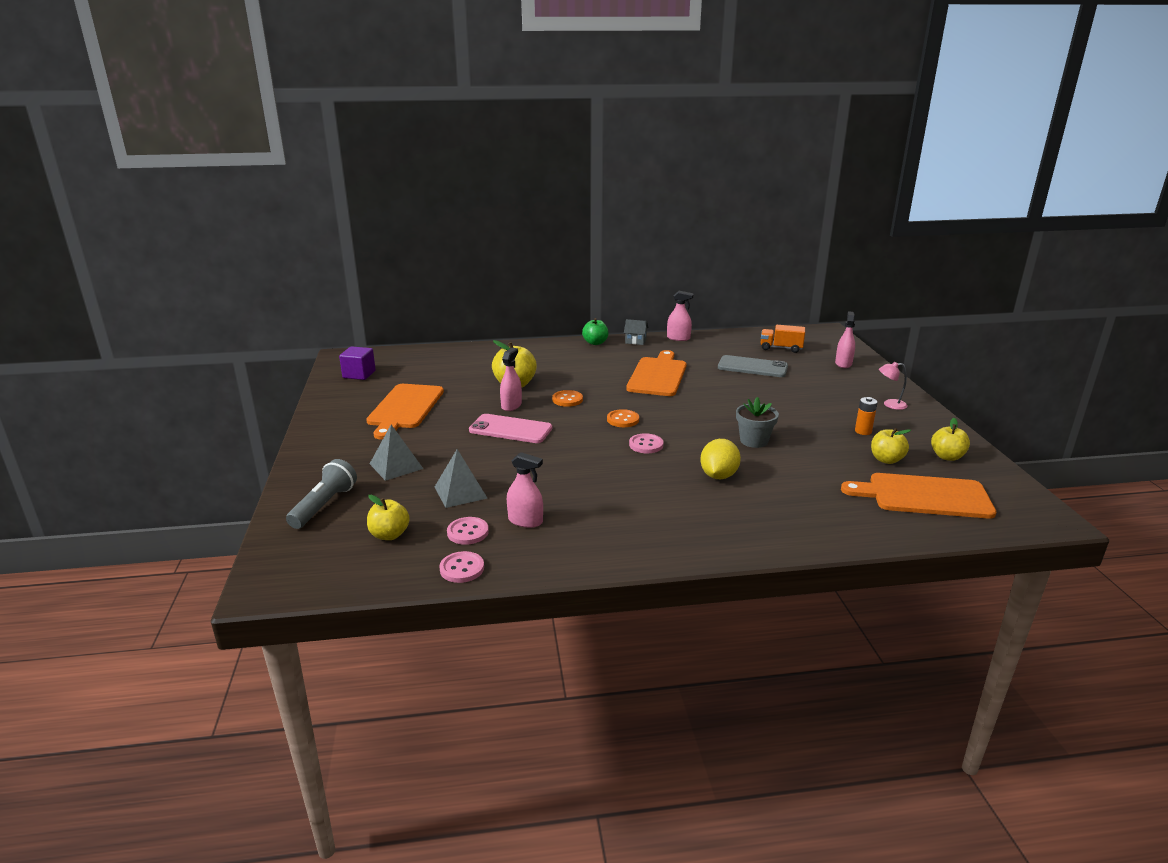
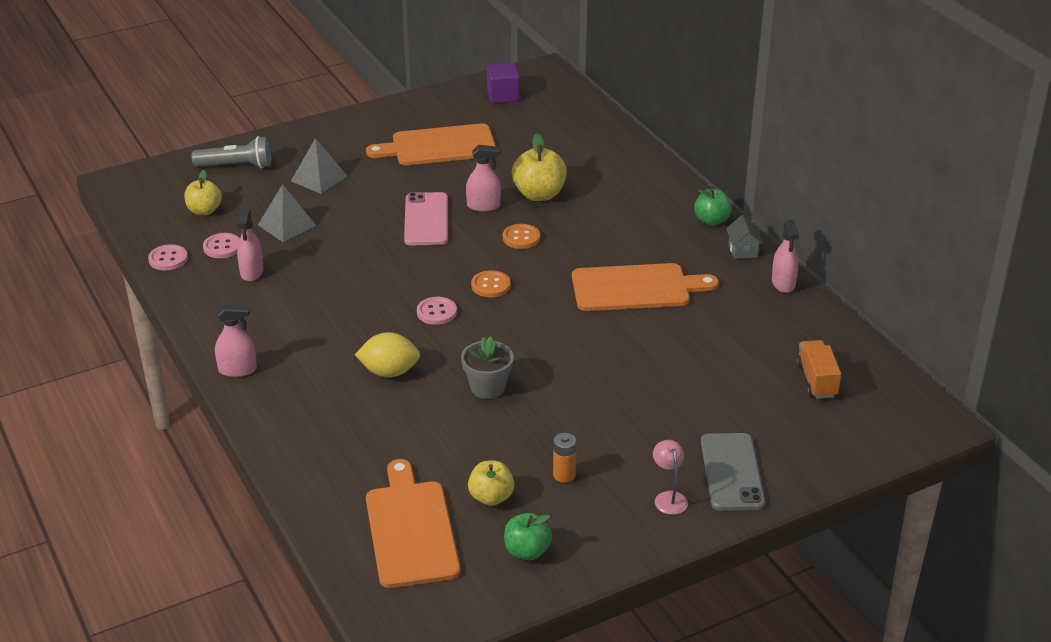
camera: 70 degrees right, 10 degrees up
grey phone [718,355,788,377] -> grey phone moved to [701,433,765,511]
pink spray bottle [835,311,855,368] -> pink spray bottle moved to [215,304,257,377]
yellow apple [931,418,970,461] -> green apple [504,513,552,560]

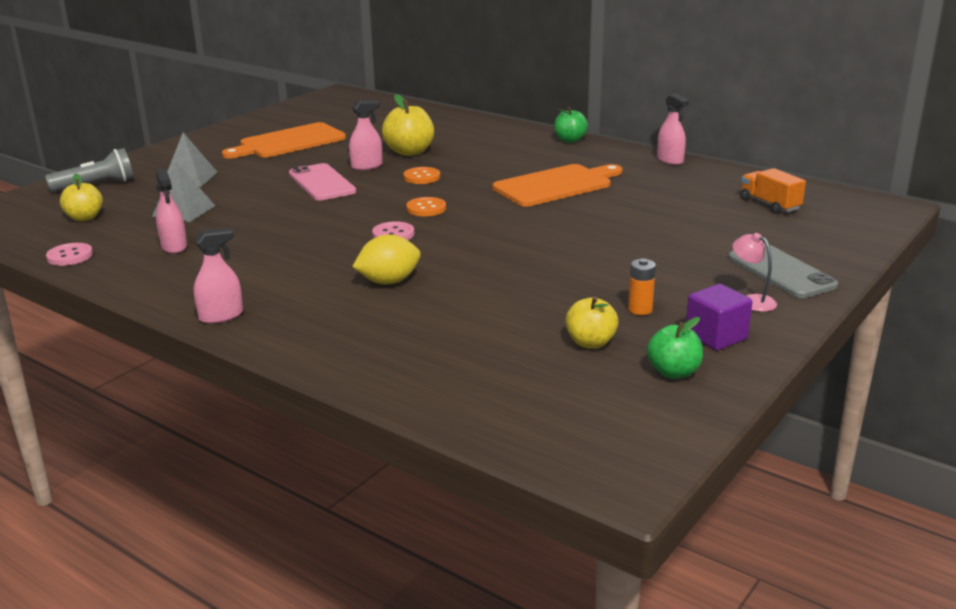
camera: 25 degrees left, 10 degrees down
pink button [203,233,240,258] -> none
orange cutting board [366,459,460,588] -> none
grey flower pot [461,336,514,399] -> none
purple cube [487,63,519,103] -> purple cube moved to [686,284,752,351]
grey house [726,215,763,259] -> none

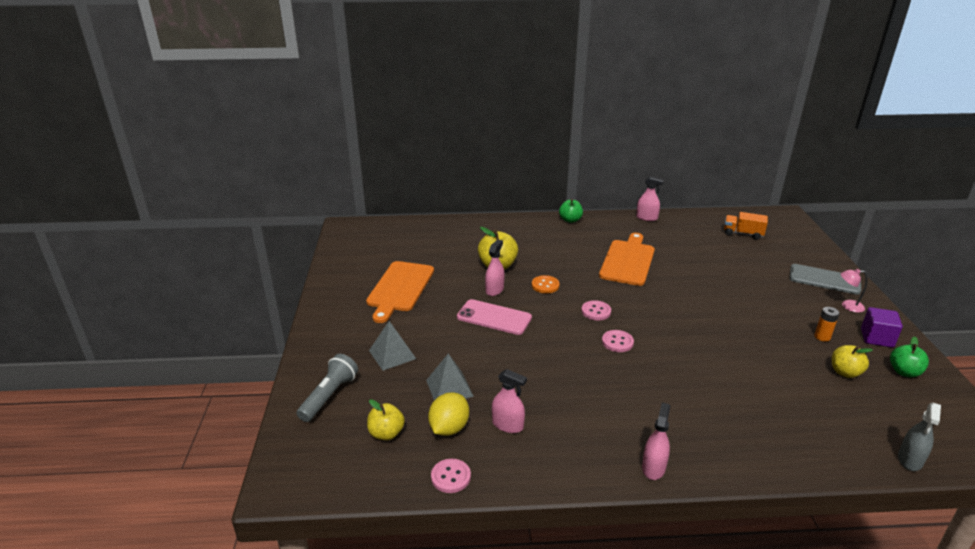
camera: 40 degrees left, 5 degrees up
yellow lemon [352,234,421,284] -> yellow lemon moved to [428,392,469,436]
orange button [406,197,446,216] -> pink button [582,300,611,320]
none -> grey spray bottle [898,402,941,471]

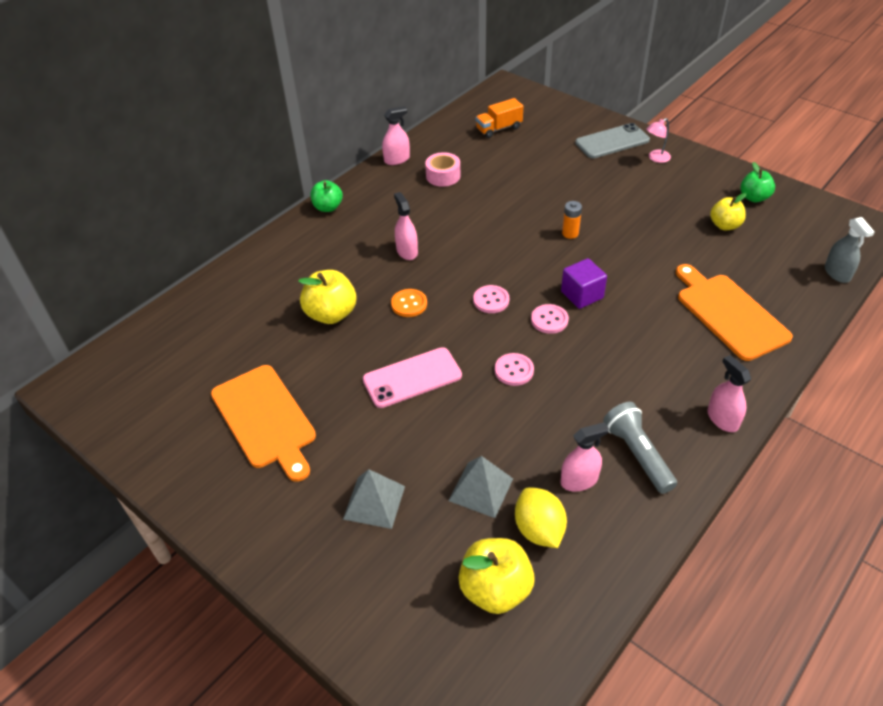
camera: 45 degrees left, 15 degrees up
grey flashlight [297,354,358,422] -> grey flashlight moved to [603,402,677,494]
yellow apple [367,399,405,440] -> yellow apple [458,538,535,614], size x1.51
pink button [431,459,471,493] -> pink button moved to [495,353,534,386]
pink spray bottle [485,240,505,296] -> pink spray bottle moved to [394,192,418,260]
orange cutting board [599,233,655,286] -> orange cutting board moved to [676,264,793,361]
orange battery [814,307,839,342] -> orange battery moved to [562,201,582,239]
purple cube [861,307,903,348] -> purple cube moved to [561,258,607,309]
none -> pink tape [425,152,460,187]

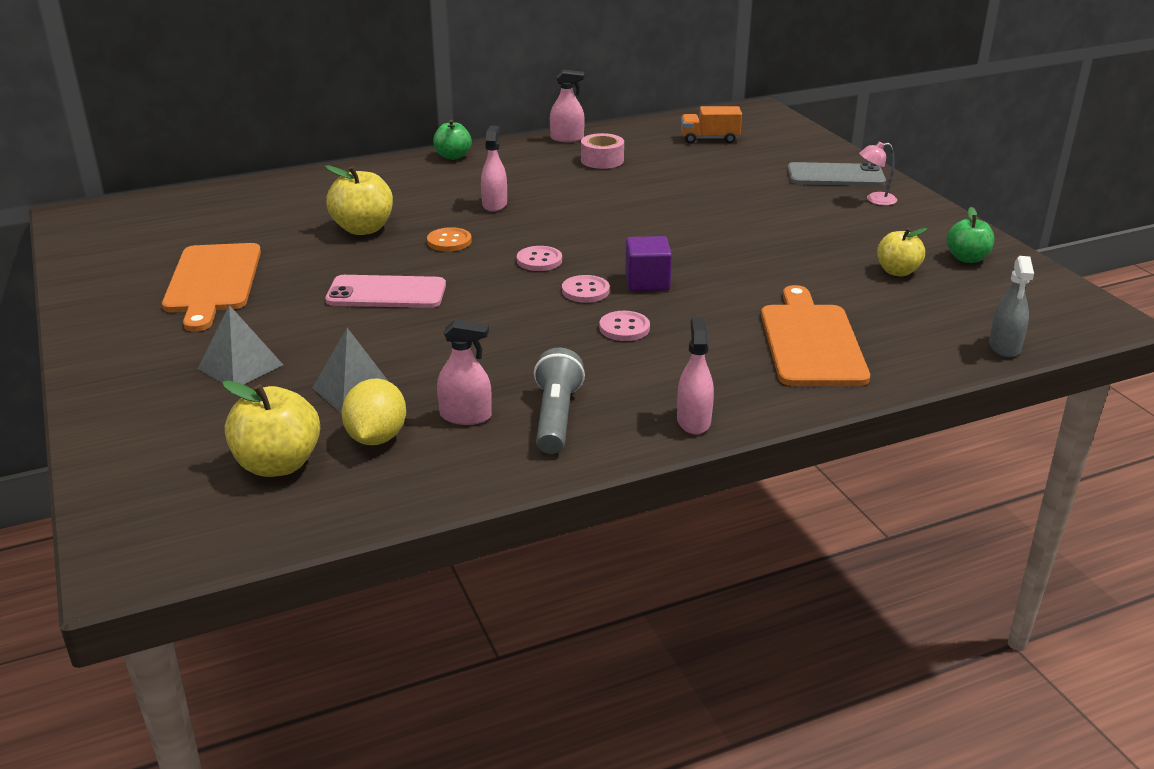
camera: 25 degrees right, 15 degrees down
pink button [495,353,534,386] -> pink button moved to [599,311,650,341]
orange battery [562,201,582,239] -> none

